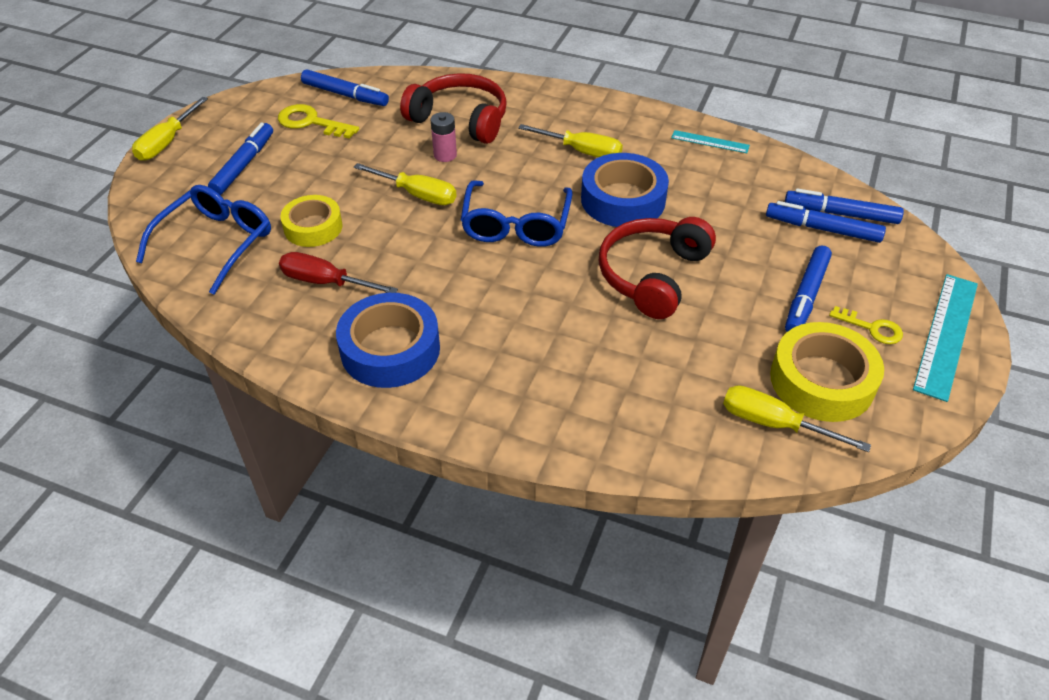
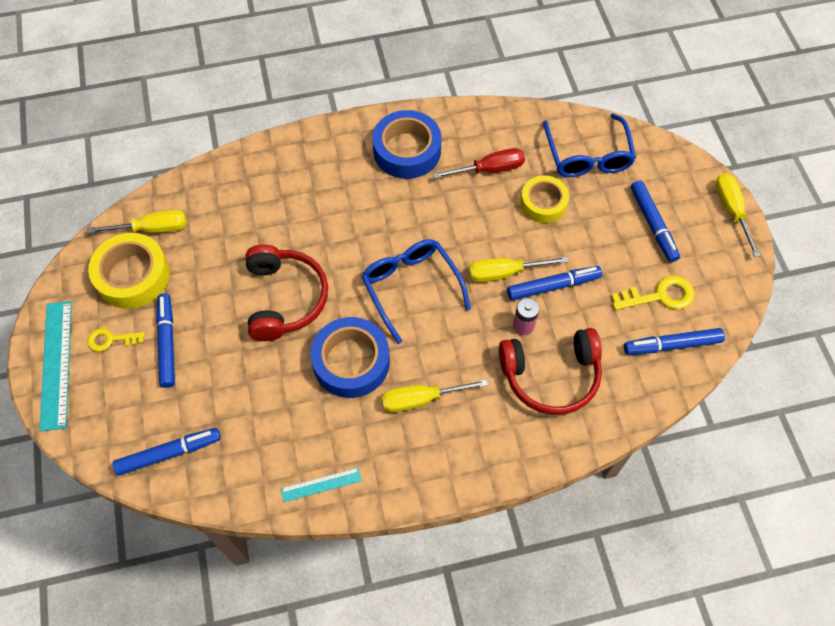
camera: 145 degrees right, 15 degrees up
blue marker [766,201,886,243] -> blue marker moved to [507,266,602,300]

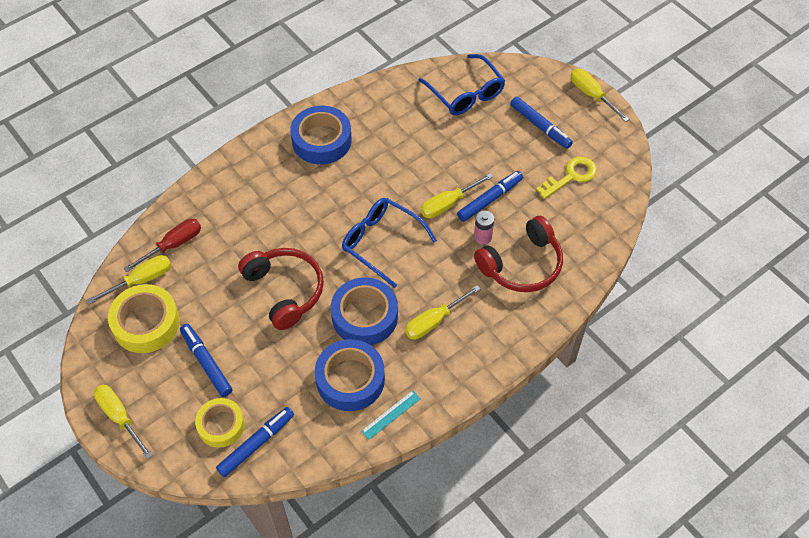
camera: 25 degrees left, 5 degrees down
turquoise ruler [39,301,72,432] -> yellow screwdriver [94,385,153,459]
yellow key [87,328,145,351] -> none
red screwdriver [433,148,525,179] -> red screwdriver moved to [124,219,201,272]
yellow tape [520,175,569,223] -> yellow tape moved to [195,398,245,448]
blue marker [624,328,725,355] -> none
none -> blue tape [315,339,385,411]

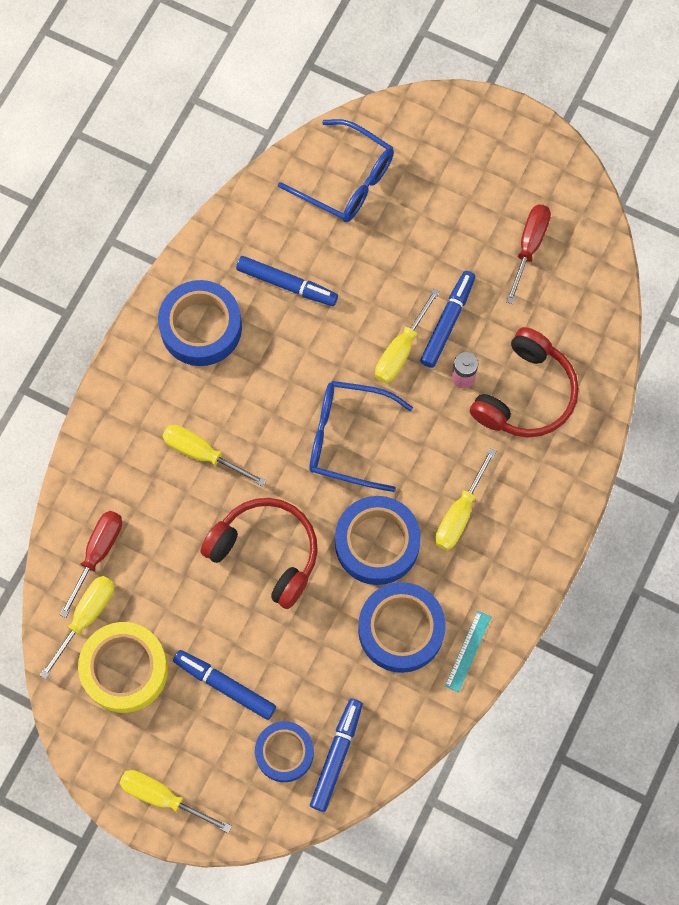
camera: 25 degrees left, 15 degrees up
yellow tape [195,398,245,448] -> blue tape [255,721,314,782]
blue marker [510,97,573,149] -> blue marker moved to [236,256,338,306]
yellow key [536,157,597,199] -> red screwdriver [506,204,551,304]
yellow screwdriver [571,69,629,122] -> yellow screwdriver moved to [162,425,266,486]

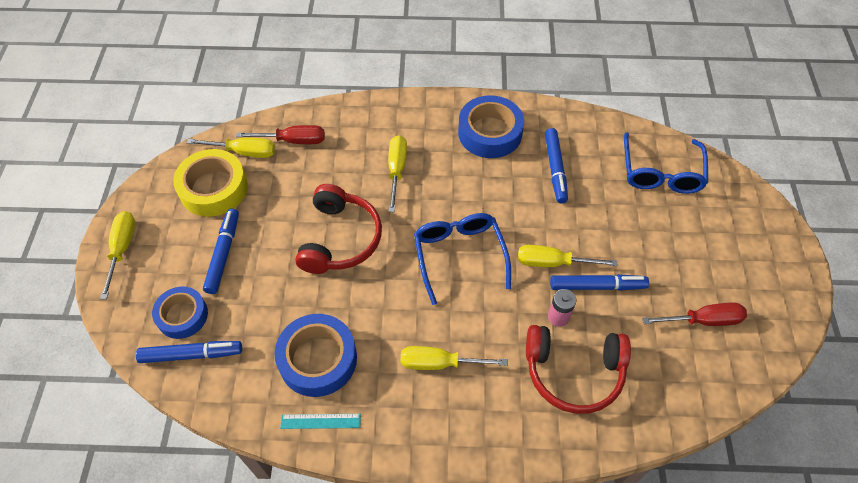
camera: 65 degrees right, 15 degrees down
blue tape [335,496,421,585] -> none

